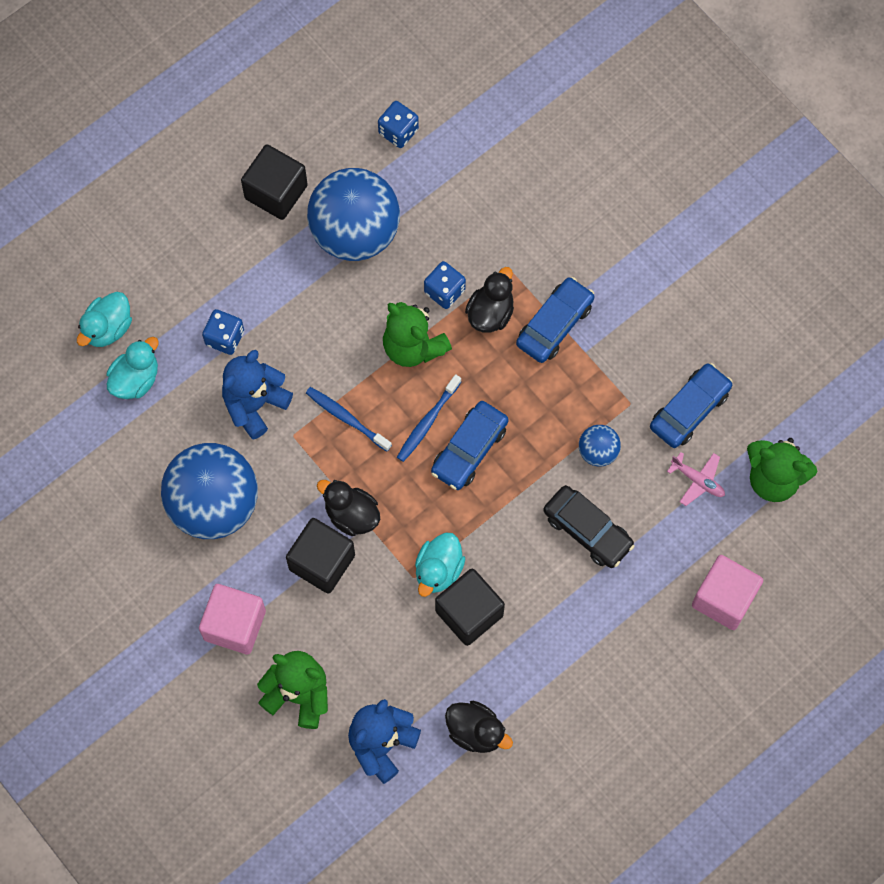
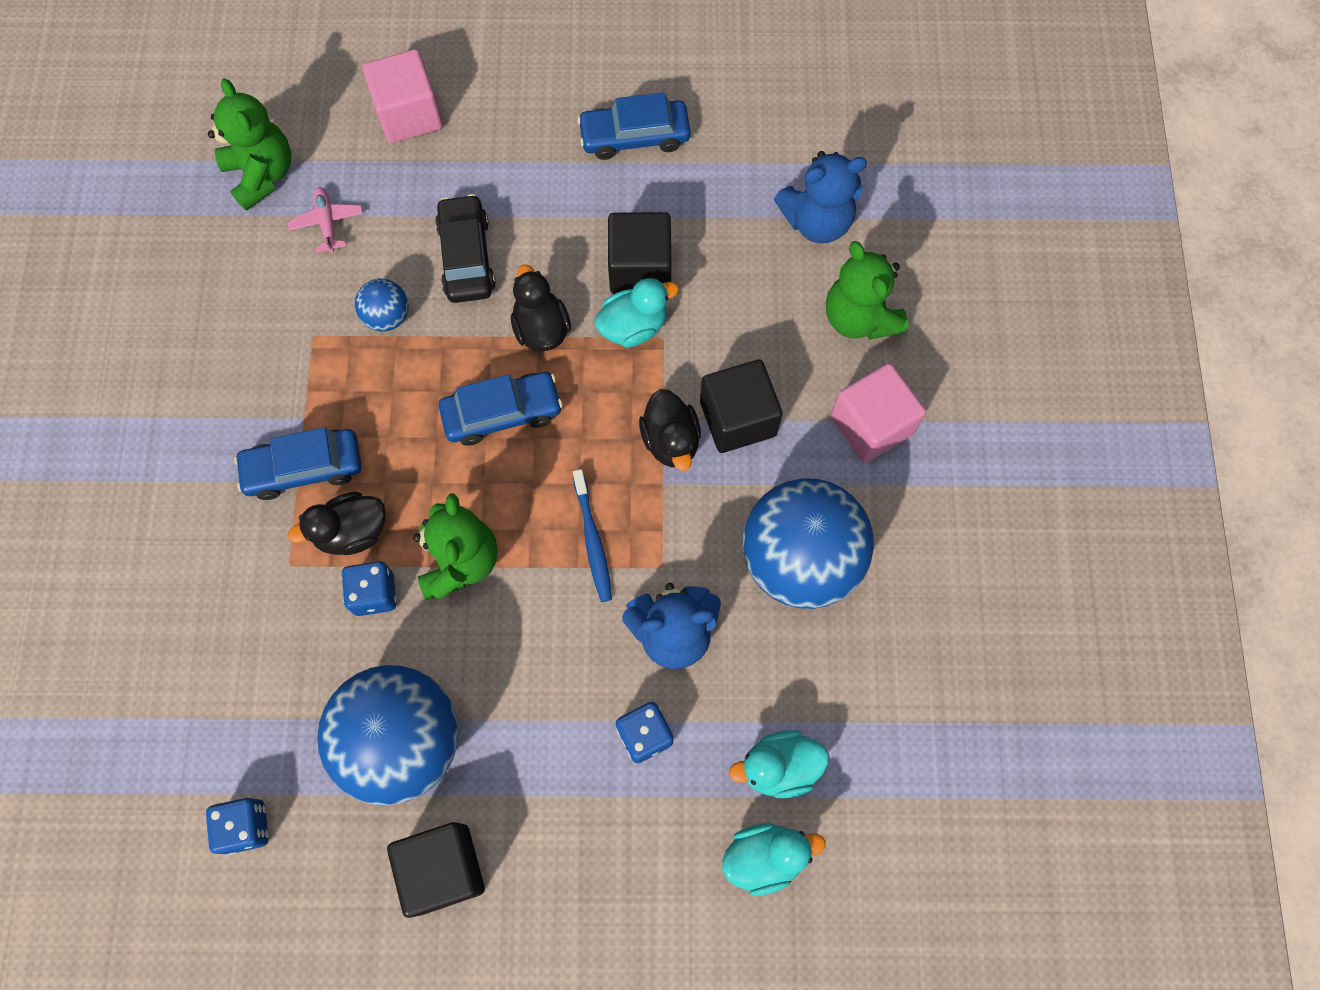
camera: 140 degrees left, 0 degrees up
blue toothbrush [397,374,461,462] -> none
black duck [445,701,513,753] -> black duck moved to [511,264,571,351]
blue car [650,363,733,448] -> blue car moved to [577,93,690,160]

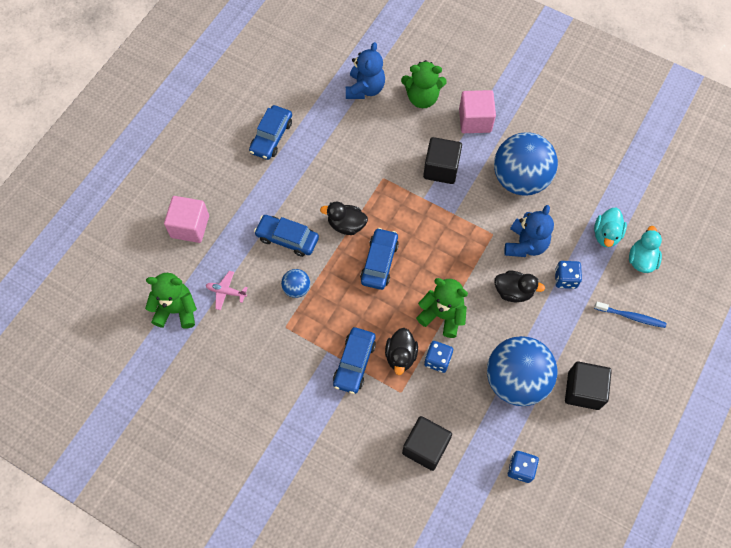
camera: 60 degrees left, 5 degrees down
black car [435,194,496,303] -> blue car [254,215,319,257]
blue toothbrush [573,469,612,602] -> blue toothbrush moved to [594,302,666,328]
turquoise duck [594,278,679,348] -> none
black cube [608,212,672,294] -> black cube moved to [402,416,452,471]
black duck [639,389,701,471] -> black duck moved to [495,271,545,302]

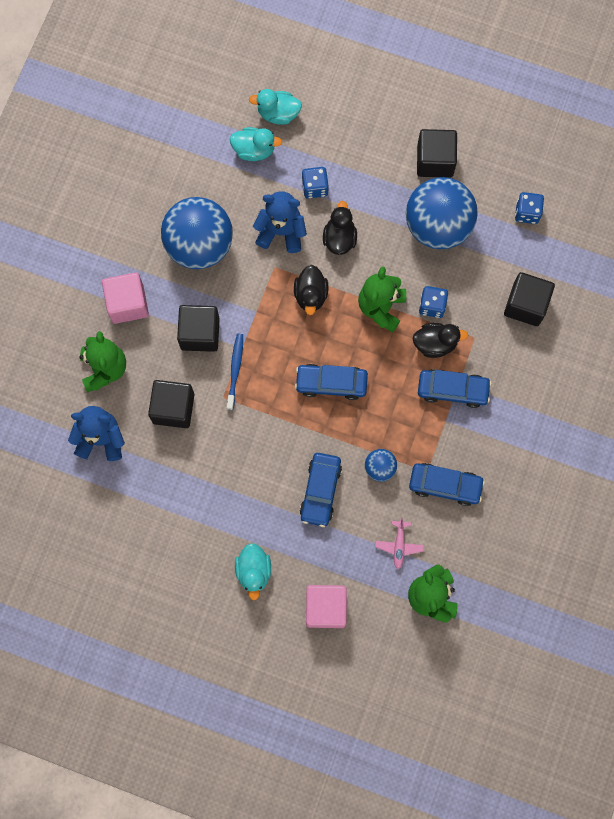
camera: 100 degrees left, 10 degrees up
blue car [249,105,292,160] -> blue car moved to [409,463,485,506]
black duck [320,202,368,235] -> black duck moved to [294,265,329,315]
blue toothbrush [594,302,666,328] -> blue toothbrush moved to [227,334,243,410]
none -> black cube [148,380,194,428]
none -> turquoise duck [235,543,271,600]

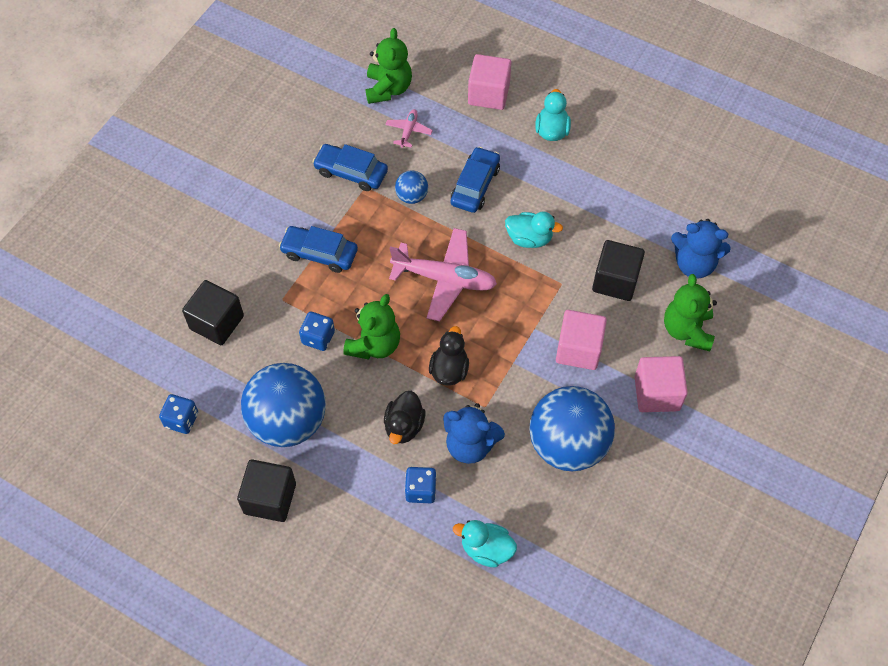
camera: 170 degrees left, 15 degrees down
black cube [177,305,220,352] -> pink cube [556,310,607,370]
blue toothbrush [227,334,243,410] -> none
turquoise duck [249,89,302,125] -> turquoise duck moved to [505,211,563,248]
blue car [295,364,368,400] -> pink plane [389,228,497,321]
black duck [413,323,468,358] -> none

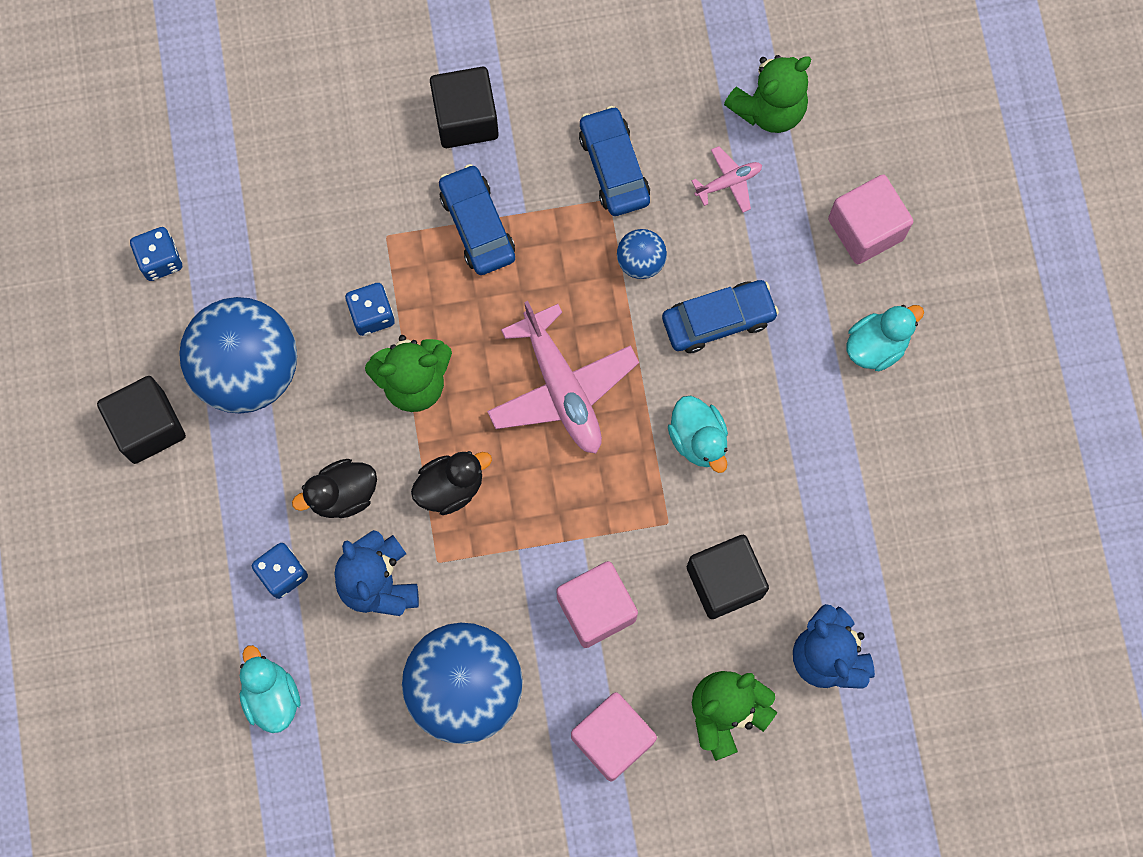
camera: 50 degrees right, 15 degrees up
black cube [182,280,244,345] -> black cube moved to [430,67,499,148]

